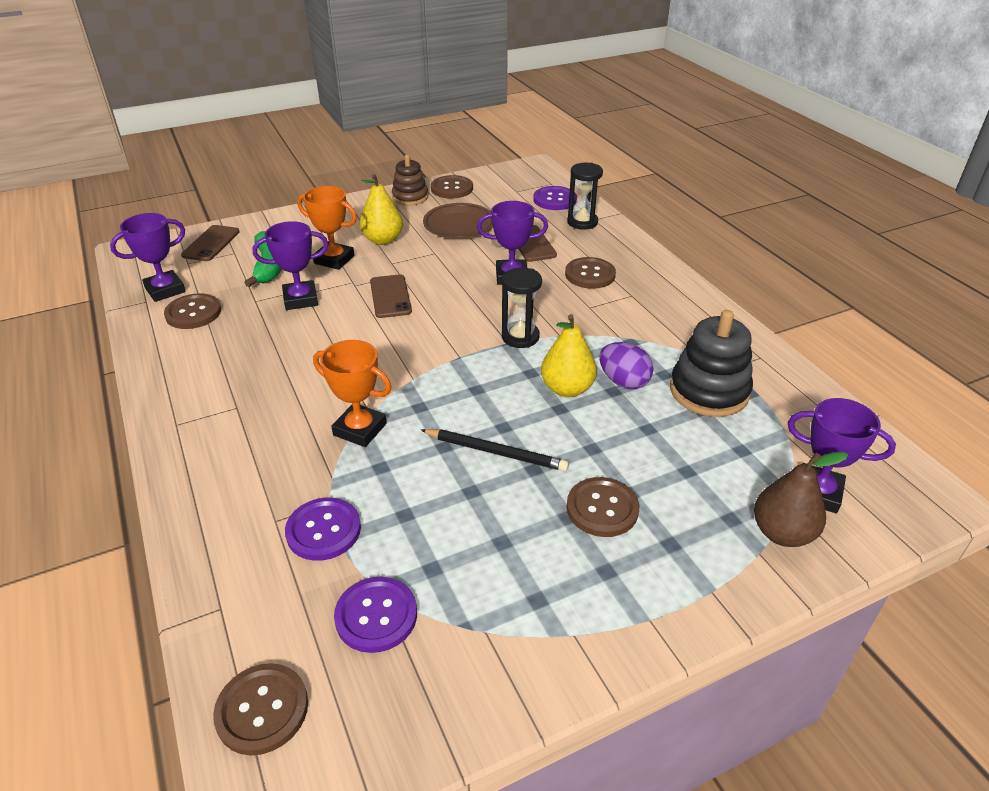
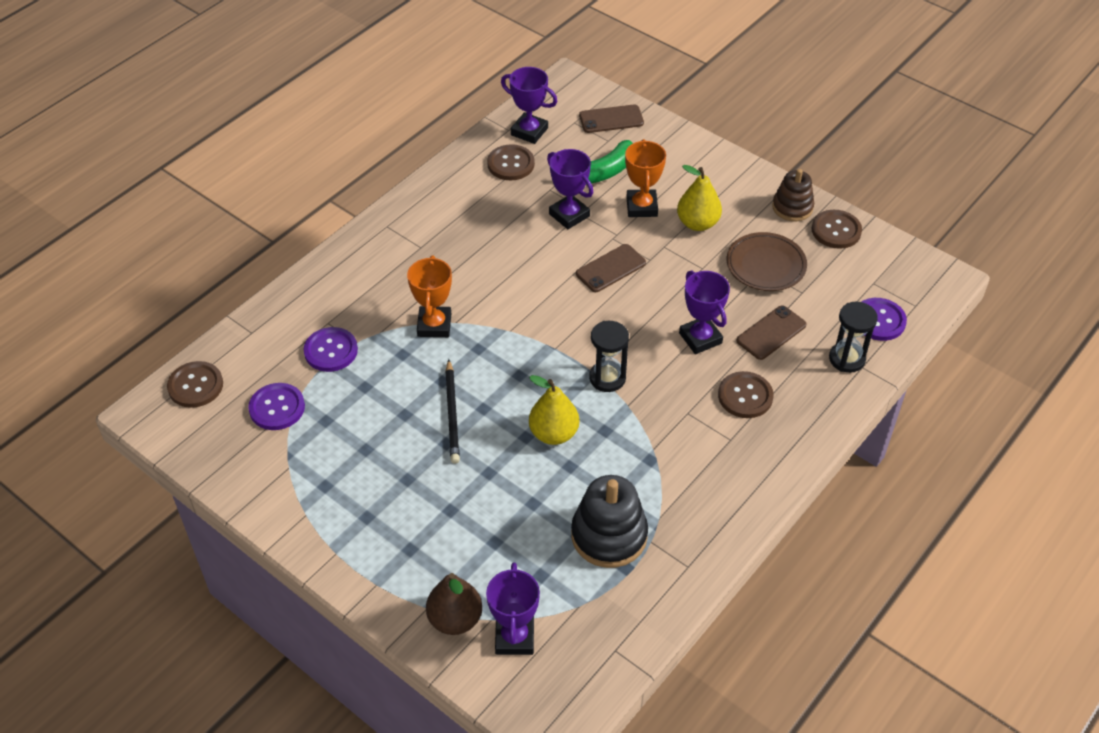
camera: 65 degrees right, 10 degrees up
brown button [567,477,639,537] -> none
purple egg [599,342,654,389] -> none

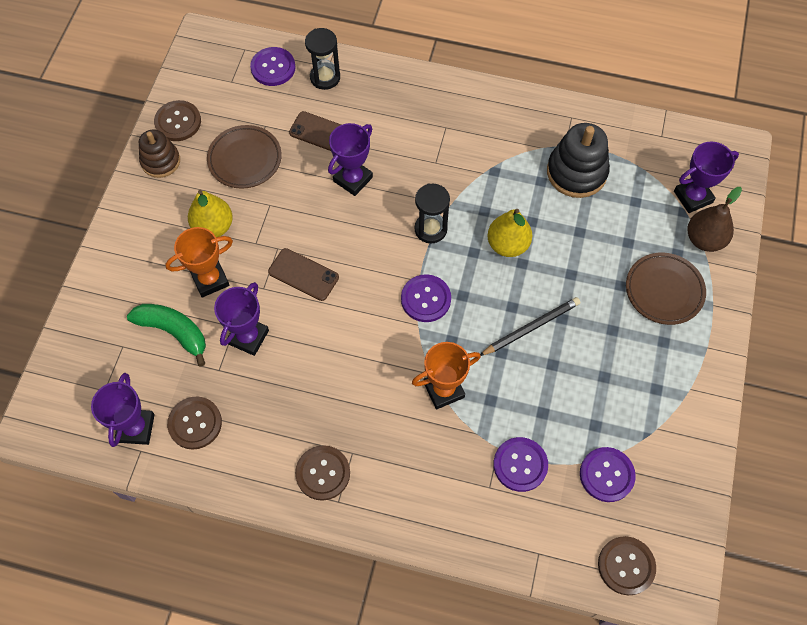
camera: 115 degrees left, 15 degrees up
brown phone [579,104,644,133] -> none
brown button [718,371,774,418] -> brown button moved to [295,445,350,501]
none -> purple button [401,274,451,322]
none -> brown plate [626,253,706,325]

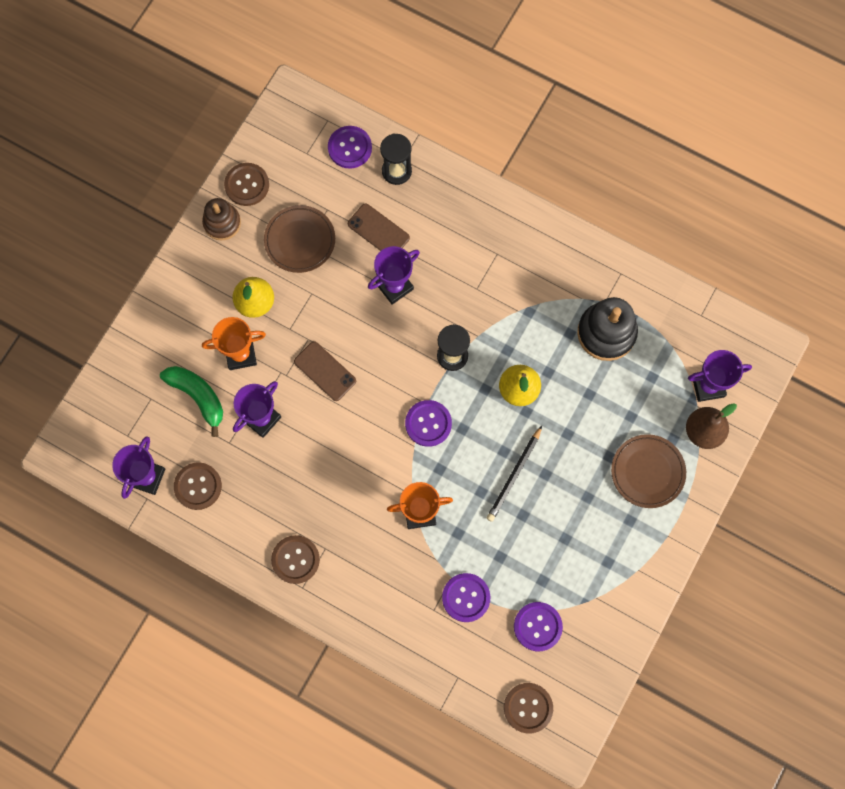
camera: 15 degrees right, 10 degrees up
black pencil [480,297,580,356] -> black pencil turned 135 degrees clockwise [487,426,542,522]

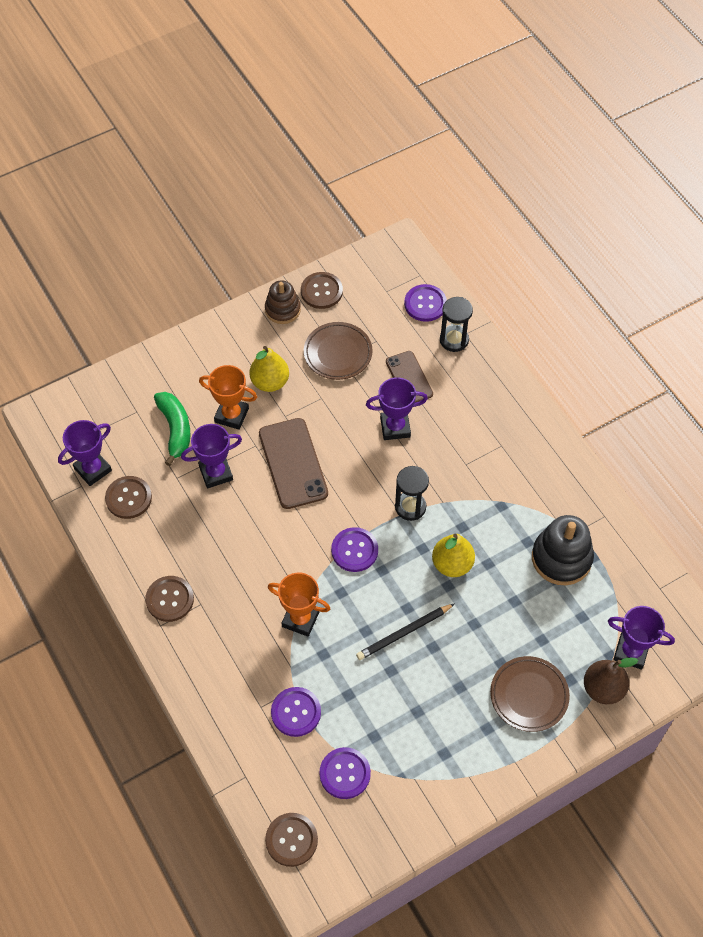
camera: 30 degrees right, 15 degrees down
brown phone [294,342,356,401] -> brown phone [259,418,328,509], size x1.58

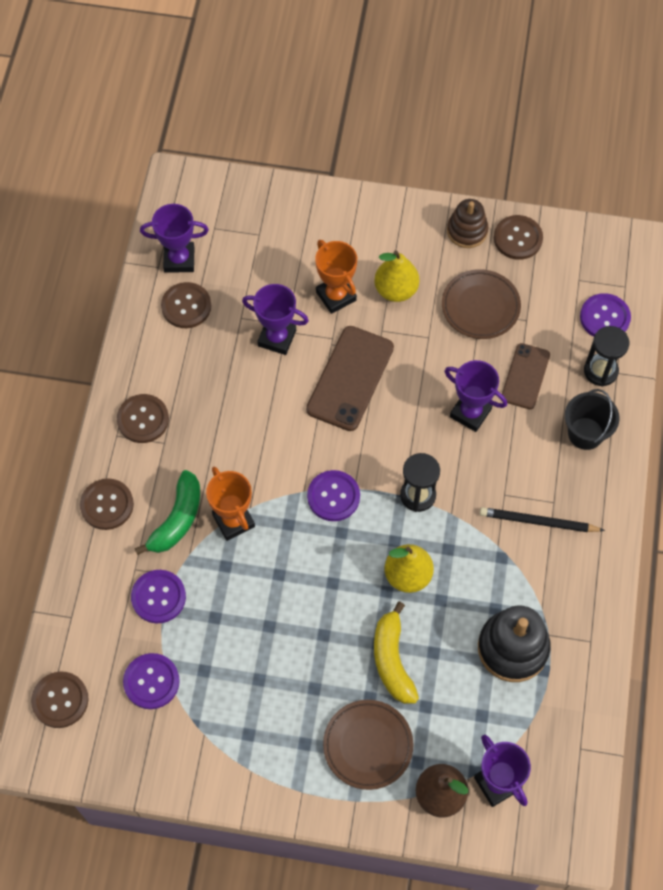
camera: 40 degrees right, 5 degrees up
green banana [154,392,191,466] -> green banana moved to [135,470,200,555]
black pencil [356,603,455,660] -> black pencil moved to [480,507,605,532]
none -> brown button [80,478,134,530]
none -> yellow banana [374,601,419,704]
none -> black bucket [565,389,619,450]

